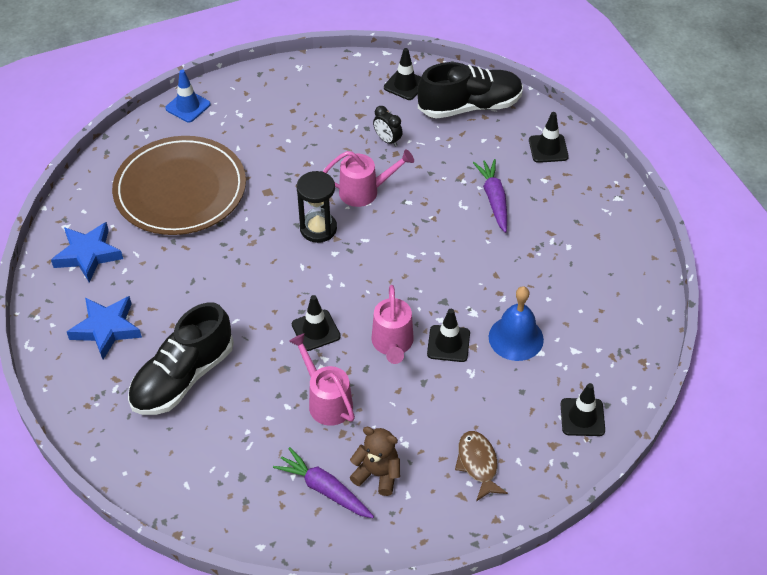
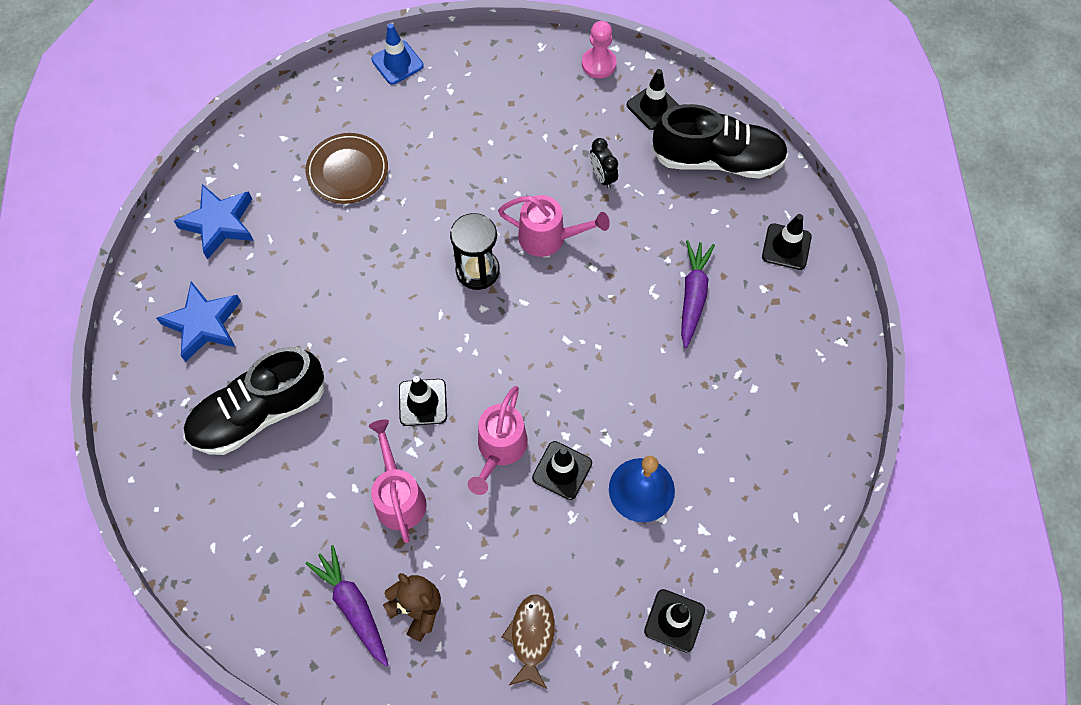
camera: 20 degrees right, 15 degrees up
brown plate [112,136,246,235] -> brown plate [306,133,388,204], size x0.53
none -> pink pawn [582,21,617,78]

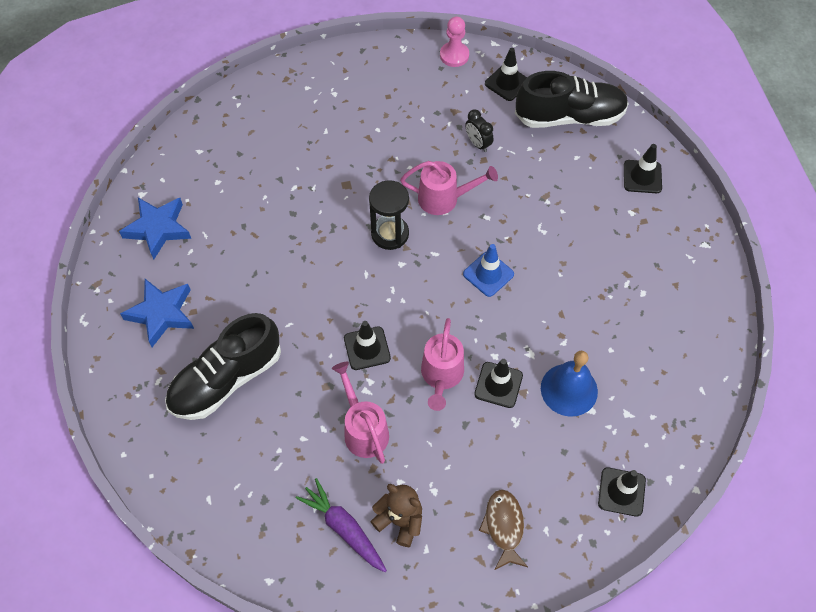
camera: 10 degrees left, 5 degrees down
brown plate [306,133,388,204] -> none
blue traffic cone [371,23,424,85] -> blue traffic cone moved to [463,244,514,297]
purple carrot [681,240,715,348] -> none

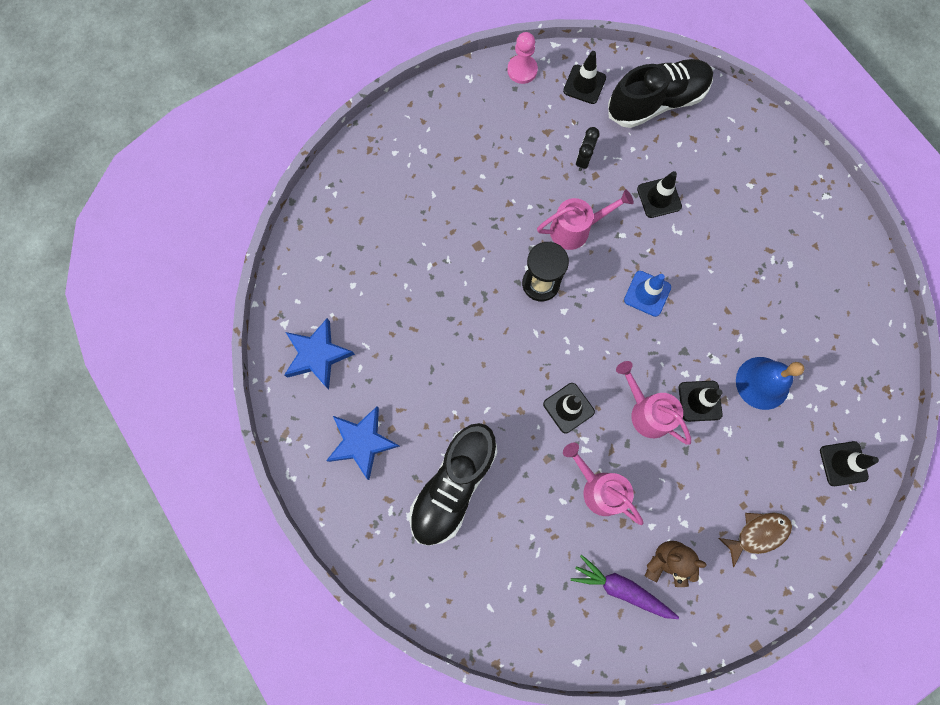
camera: 20 degrees left, 15 degrees up
pink watering can [421,318,464,411] -> pink watering can turned 150 degrees clockwise [616,361,691,445]
black clock [465,109,494,152] -> black clock turned 75 degrees clockwise [576,127,600,171]
brown fish [479,490,528,570] -> brown fish turned 90 degrees clockwise [719,513,792,567]
black traffic cone [624,144,662,193] -> black traffic cone moved to [637,171,682,218]

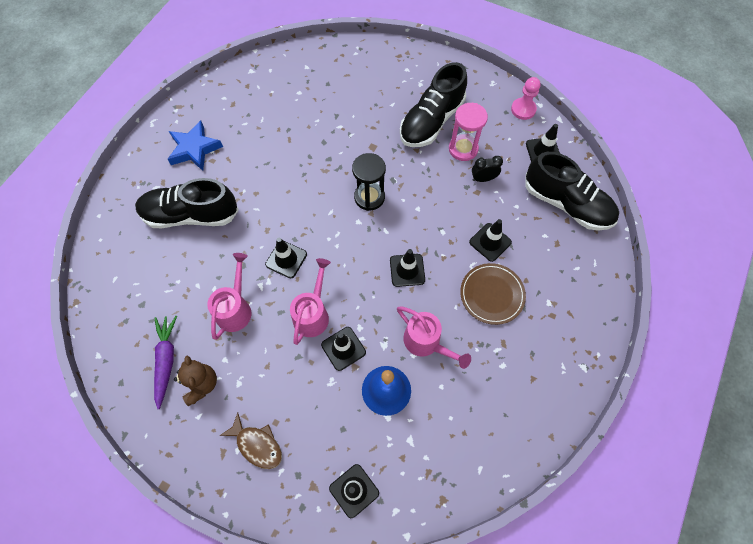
camera: 60 degrees right, 10 degrees down
blue star [284,318,355,389] -> none
pink watering can [537,189,634,250] -> pink watering can moved to [397,306,471,369]
blue traffic cone [624,271,671,317] -> black traffic cone [390,249,425,287]
none -> black shoe [400,62,467,147]
none -> pink hourglass [449,103,488,161]
none -> brown plate [460,263,526,325]

